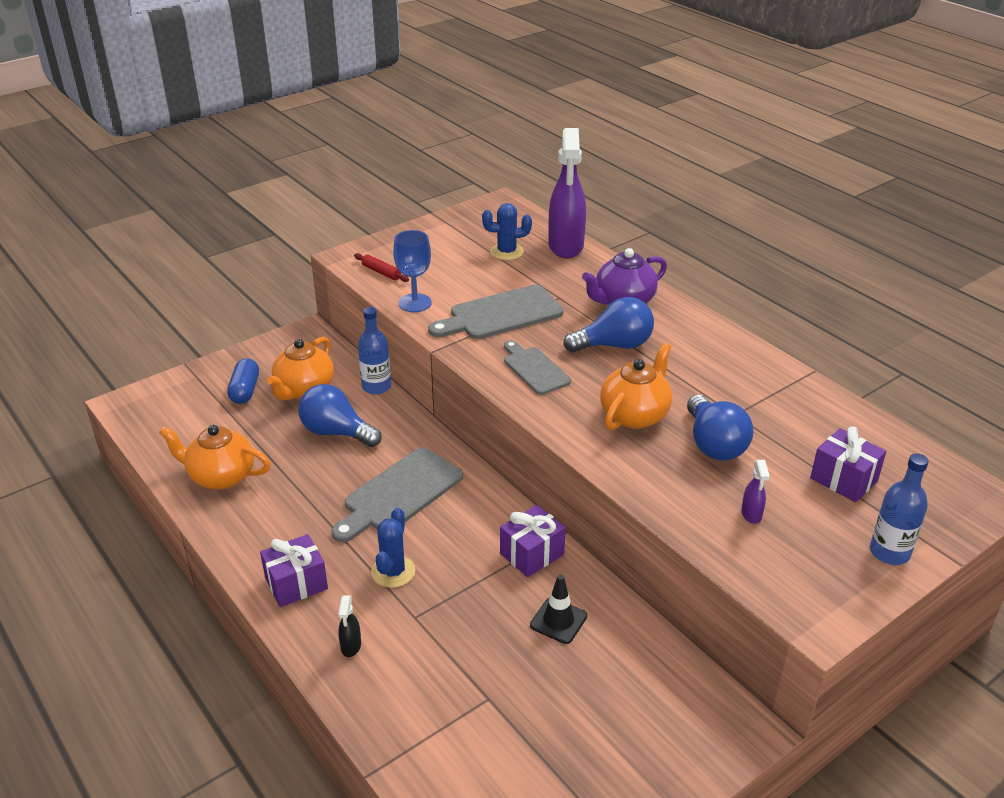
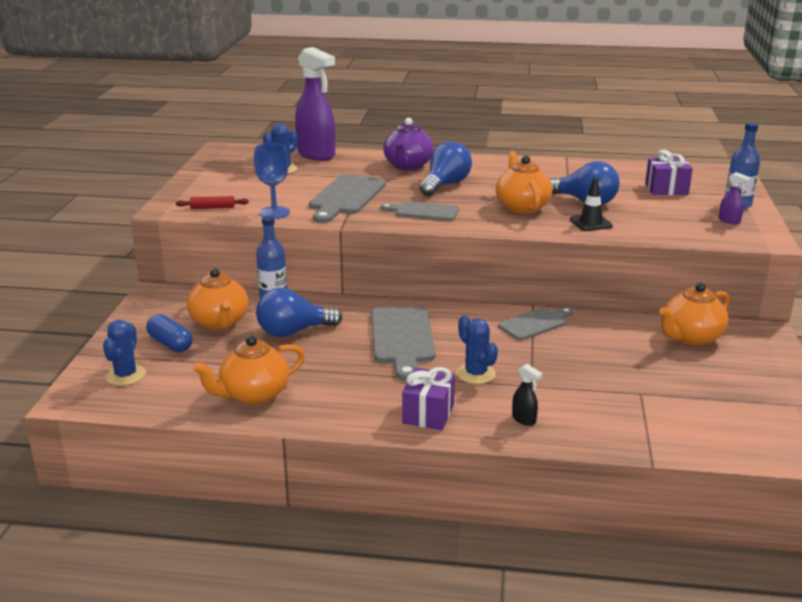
camera: 45 degrees left, 10 degrees down
purple gift [500,505,566,577] -> grey cutting board [498,307,573,340]
black traffic cone [530,575,587,644] -> black traffic cone moved to [570,177,613,231]
purple spray bottle [741,460,770,524] -> purple spray bottle moved to [719,172,751,224]
none -> blue cactus [103,320,146,386]
none -> orange teapot [659,282,730,346]

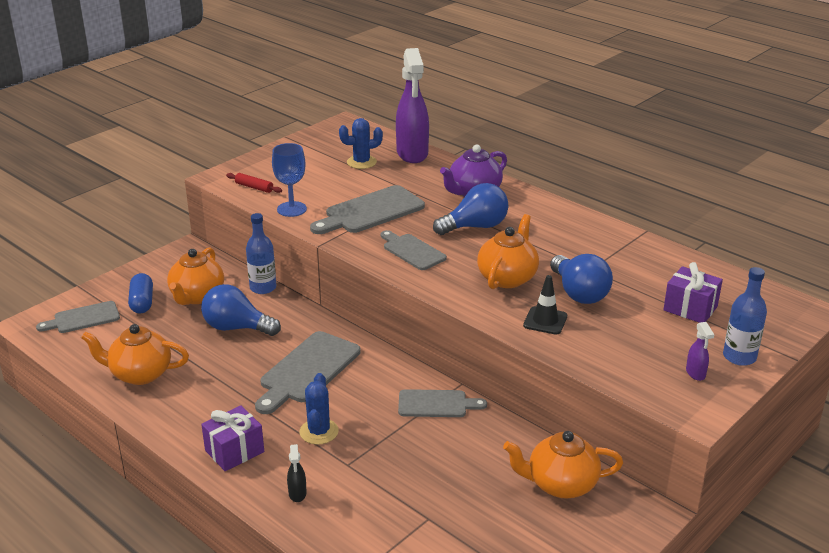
camera: 35 degrees right, 5 degrees up
blue cactus [103,320,146,386] -> grey cutting board [36,301,120,333]

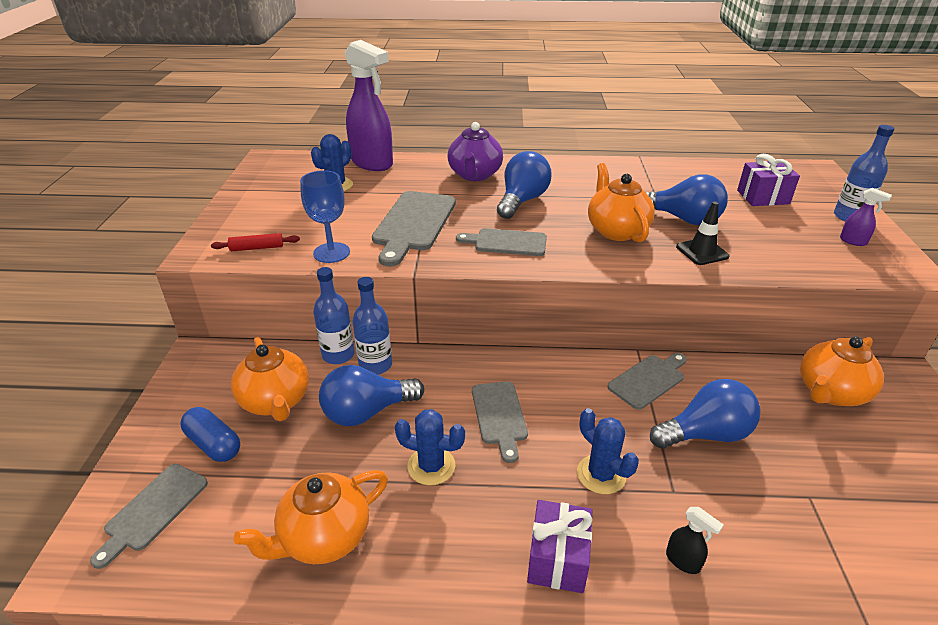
camera: 40 degrees left, 5 degrees up
grey cutting board [255,331,361,414] -> grey cutting board [472,381,528,463], size x0.63
none -> blue bottle [352,277,392,375]
none -> blue cactus [395,409,465,485]
none -> blue light bulb [650,379,761,449]

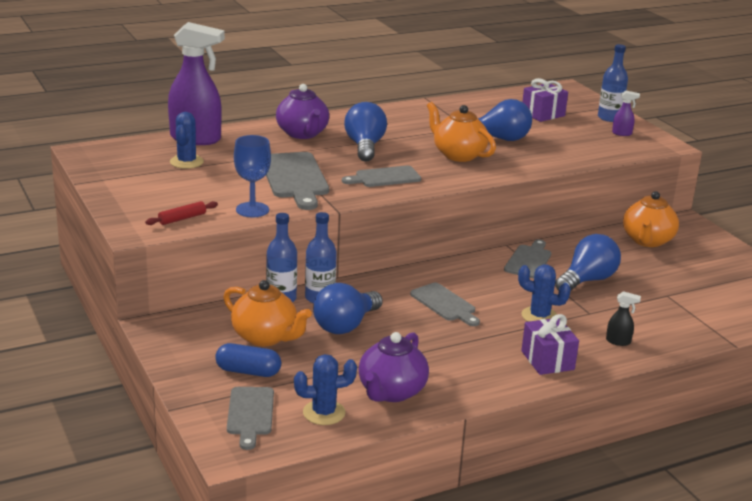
camera: 30 degrees left, 10 degrees down
orange teapot [234,470,388,564] -> purple teapot [358,332,429,402]
blue cactus [395,409,465,485] -> blue cactus moved to [294,354,357,425]
black traffic cone [676,202,729,265] -> none

